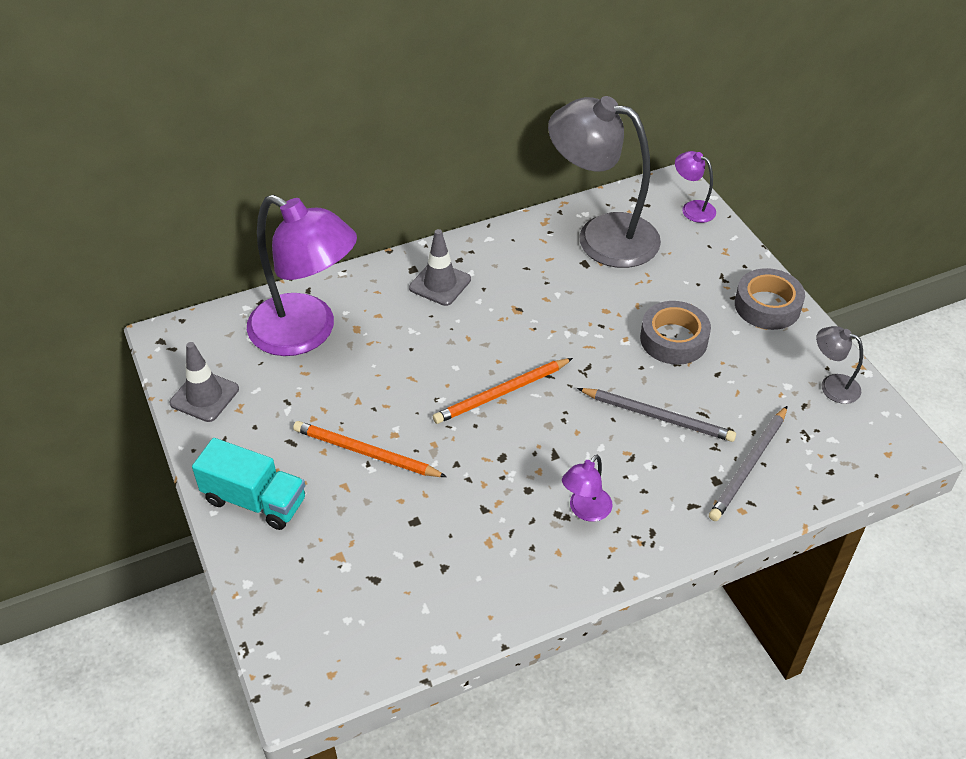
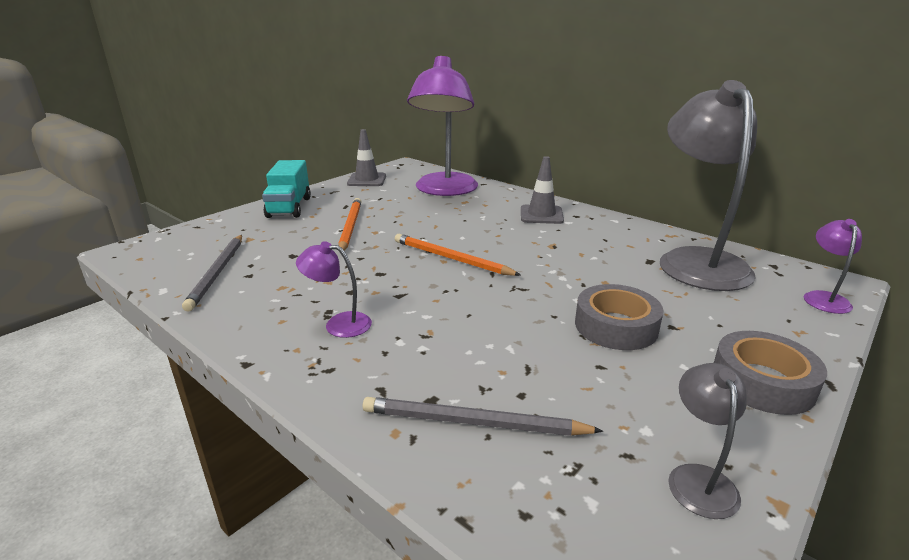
camera: 65 degrees right, 20 degrees down
grey pencil [577,388,736,442] -> grey pencil moved to [182,235,242,312]

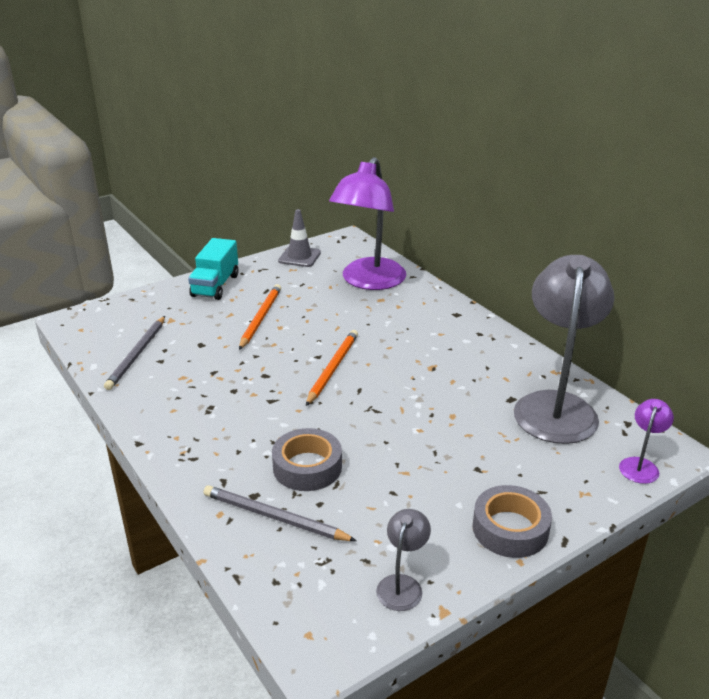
camera: 15 degrees right, 5 degrees up
purple lamp [296,241,372,338] -> none
orange pencil [395,234,521,276] -> orange pencil turned 60 degrees clockwise [306,330,358,406]
grey traffic cone [521,156,564,224] -> none
grey tape [575,284,664,350] -> grey tape moved to [272,428,342,491]

